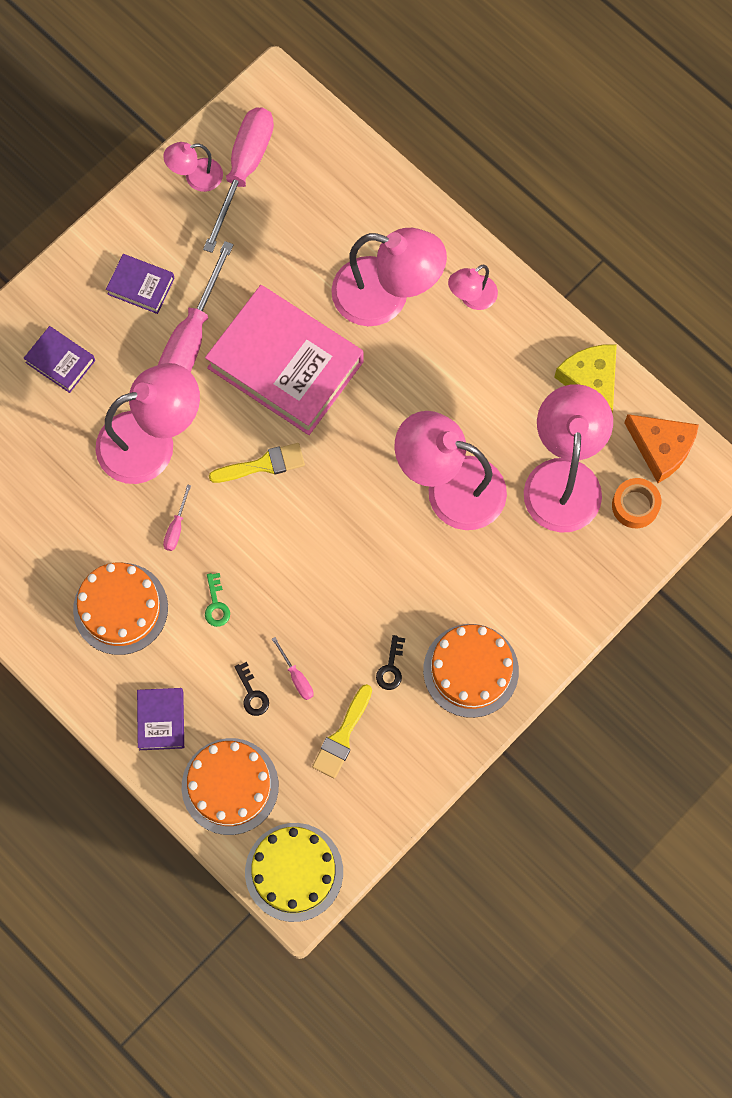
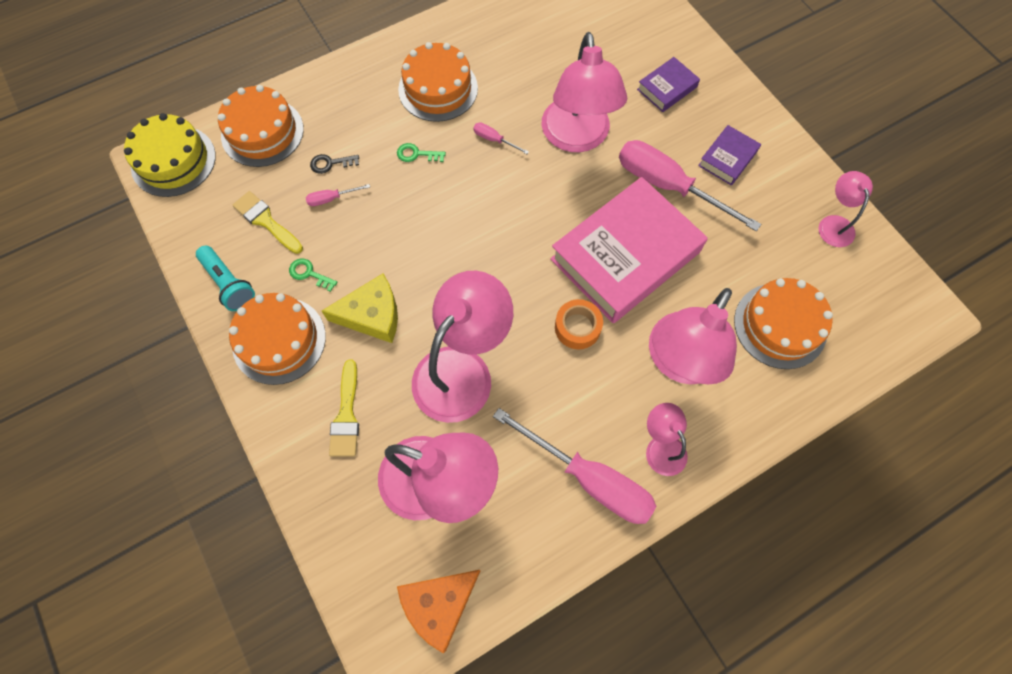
camera: 105 degrees right, 5 degrees down
purple book [137,688,184,750] -> none
pink screwdriver [203,107,274,253] -> pink screwdriver moved to [493,408,656,524]
yellow brush [209,443,305,483] -> yellow brush moved to [329,360,359,456]
black key [376,635,405,690] -> green key [289,258,338,292]
yellow cheese [554,344,617,412] -> yellow cheese moved to [322,273,398,343]
orange tape [612,478,661,528] -> orange tape moved to [555,299,603,349]
none -> turquoise flashlight [196,246,255,311]
none -> orange cake [734,278,833,369]

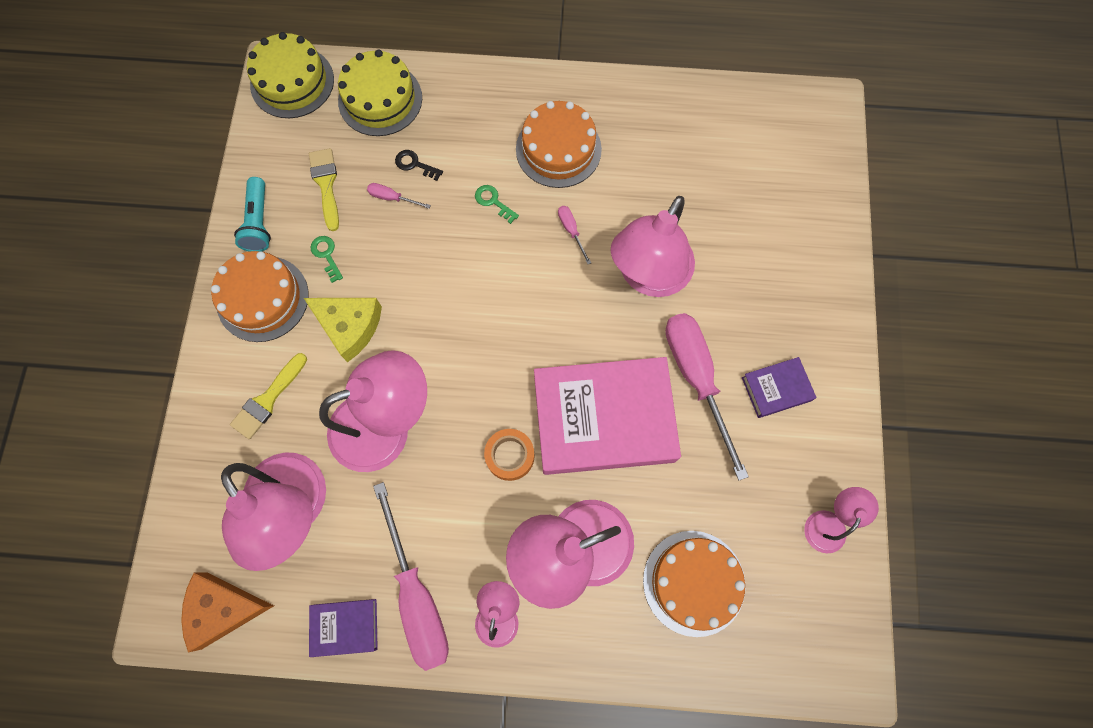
camera: 35 degrees right, 5 degrees up
orange cake [218,85,304,167] -> yellow cake [338,50,422,136]
purple book [637,57,700,112] -> purple book moved to [309,599,378,657]

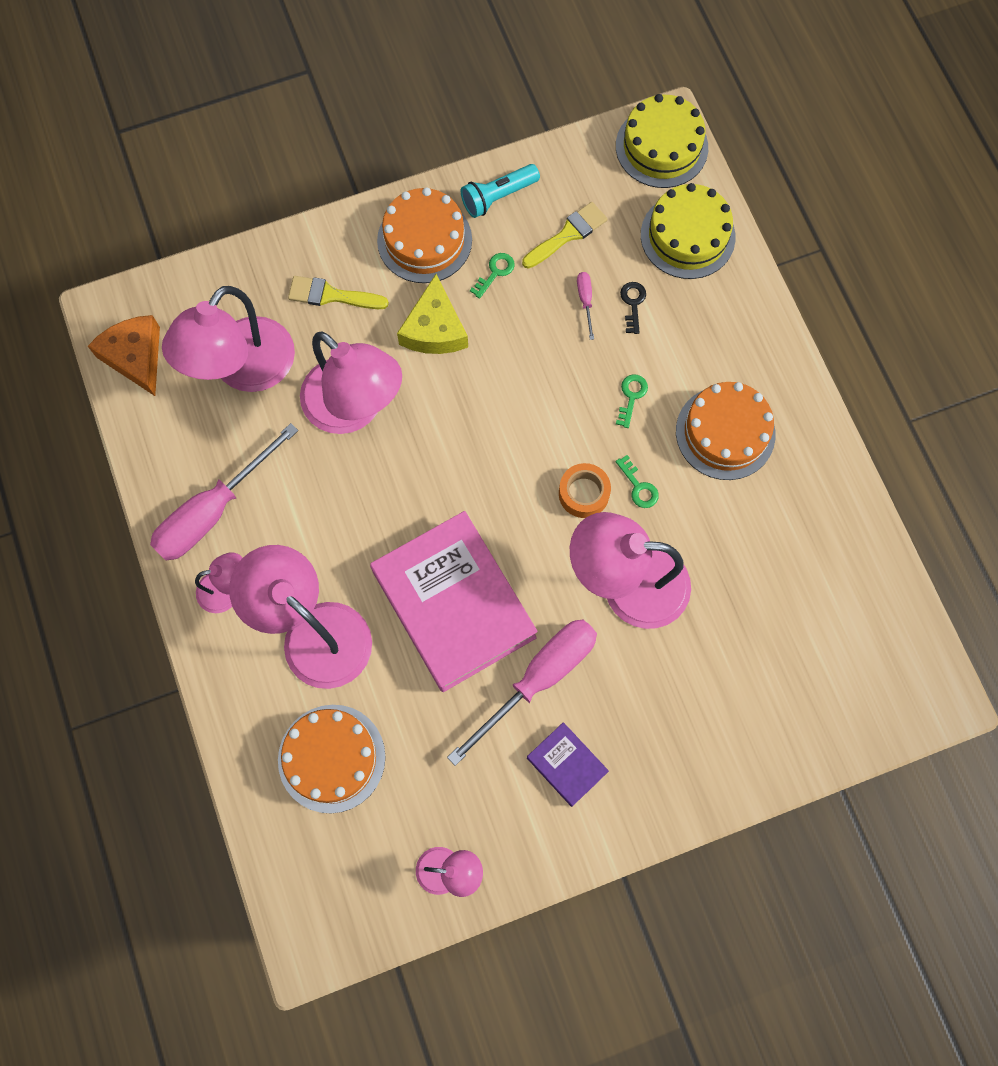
camera: 65 degrees right, 0 degrees up
purple book [309,599,378,657] -> none
orange tape [484,429,534,481] -> orange tape moved to [559,463,611,518]
pink screwdriver [558,206,591,264] -> green key [616,455,659,508]

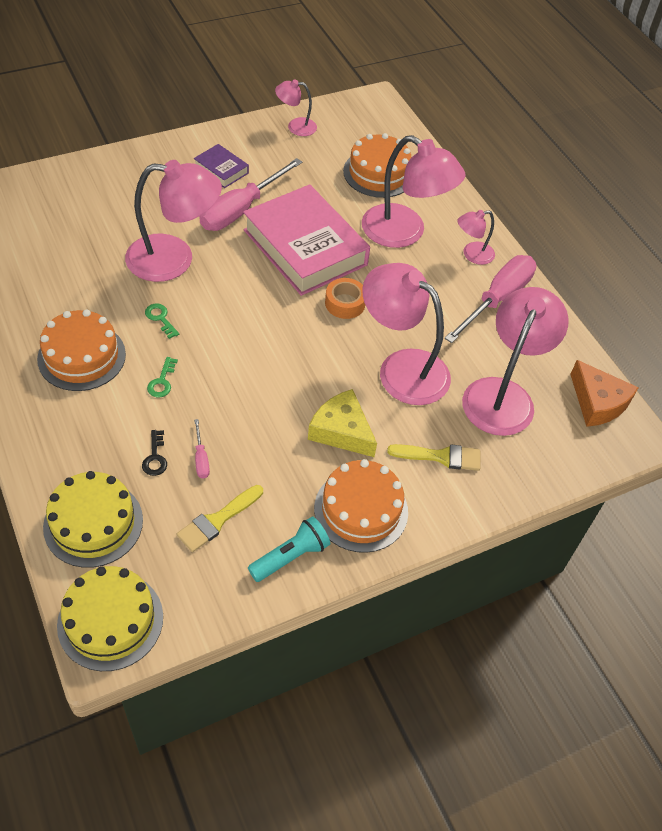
camera: 170 degrees right, 20 degrees down
yellow cheese [397,274,468,354] -> yellow cheese turned 45 degrees counterclockwise [308,389,377,457]
green key [470,253,515,299] -> none
orange tape [559,463,611,518] -> orange tape moved to [325,278,365,319]

